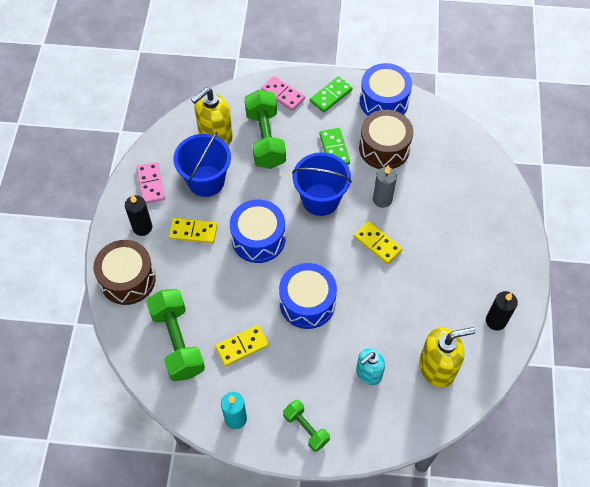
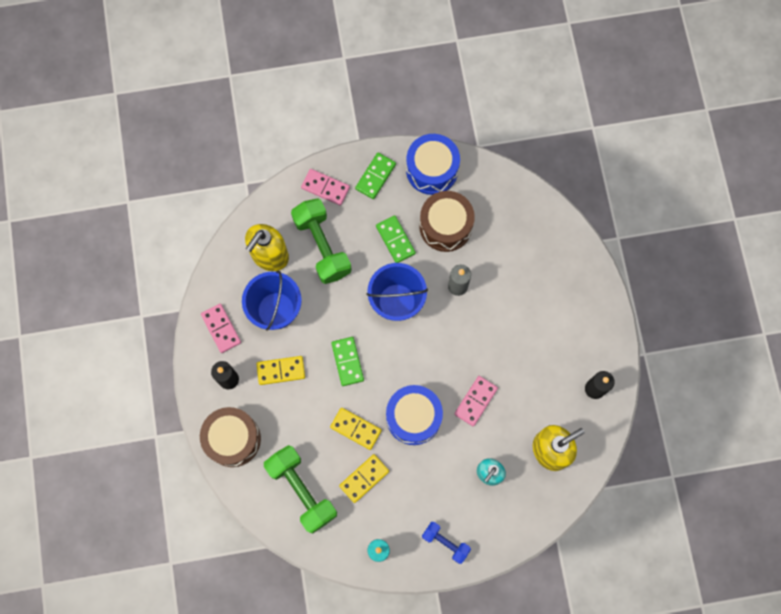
camera: 15 degrees left, 15 degrees up
blue drum [230,199,285,263] -> green domino [331,337,364,386]
green dumbbell [283,400,330,452] -> blue dumbbell [422,522,471,564]
yellow domino [354,221,402,264] -> yellow domino moved to [330,408,382,450]
none -> pink domino [454,376,498,426]

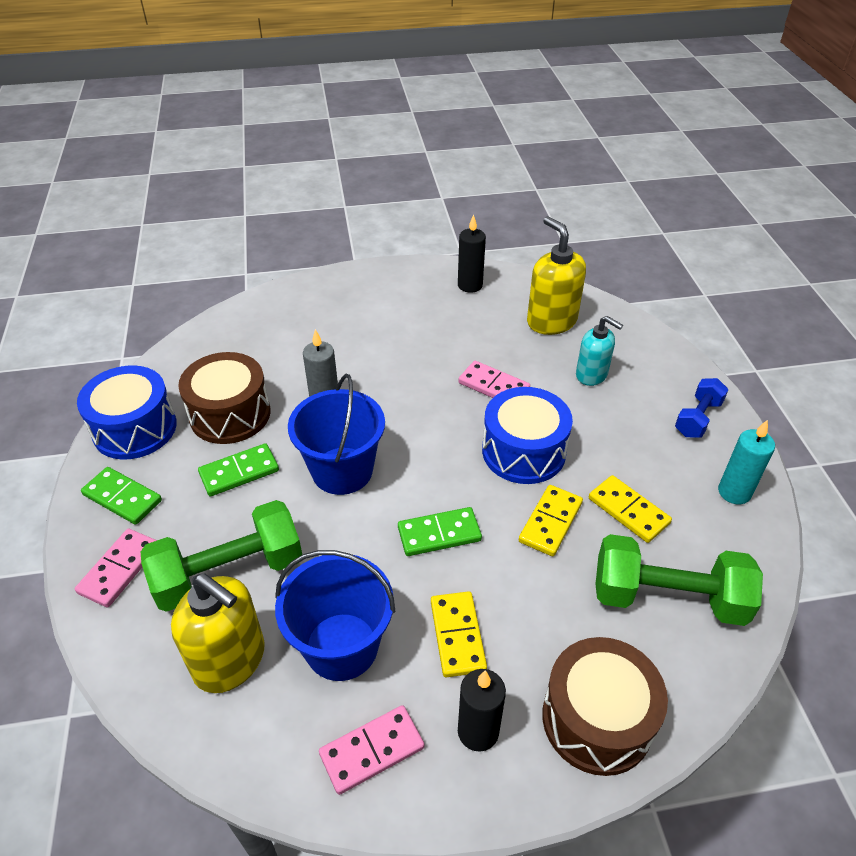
camera: 90 degrees left, 30 degrees down
green dumbbell [264,445,337,534] -> green dumbbell turned 45 degrees clockwise [595,534,763,626]

